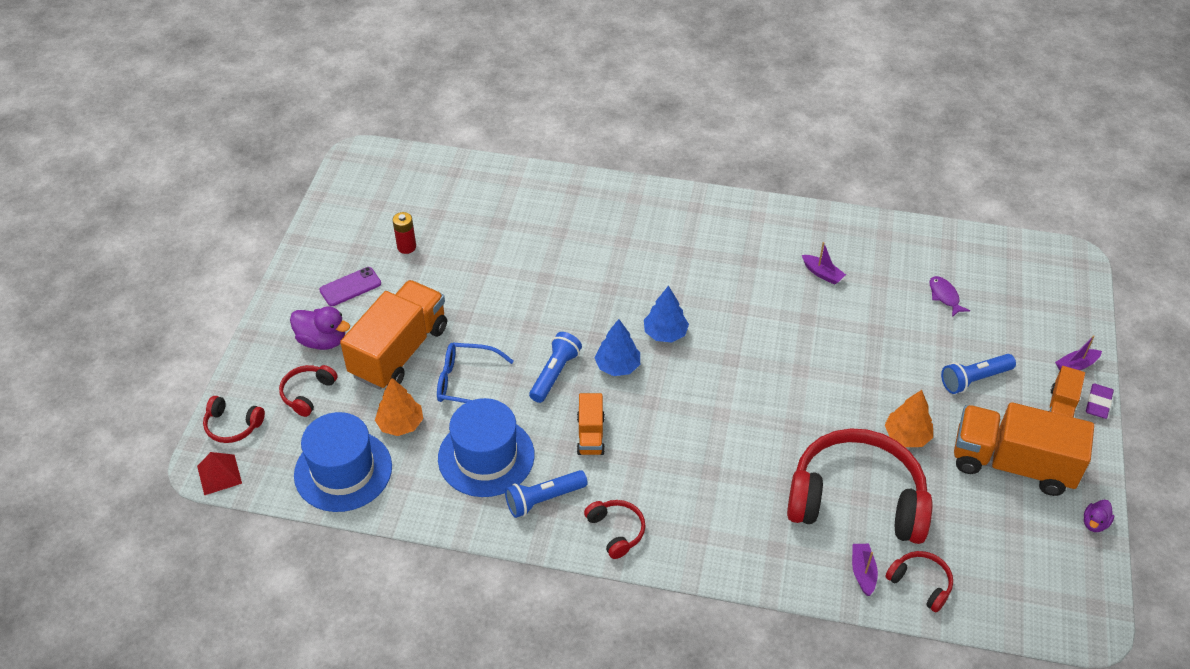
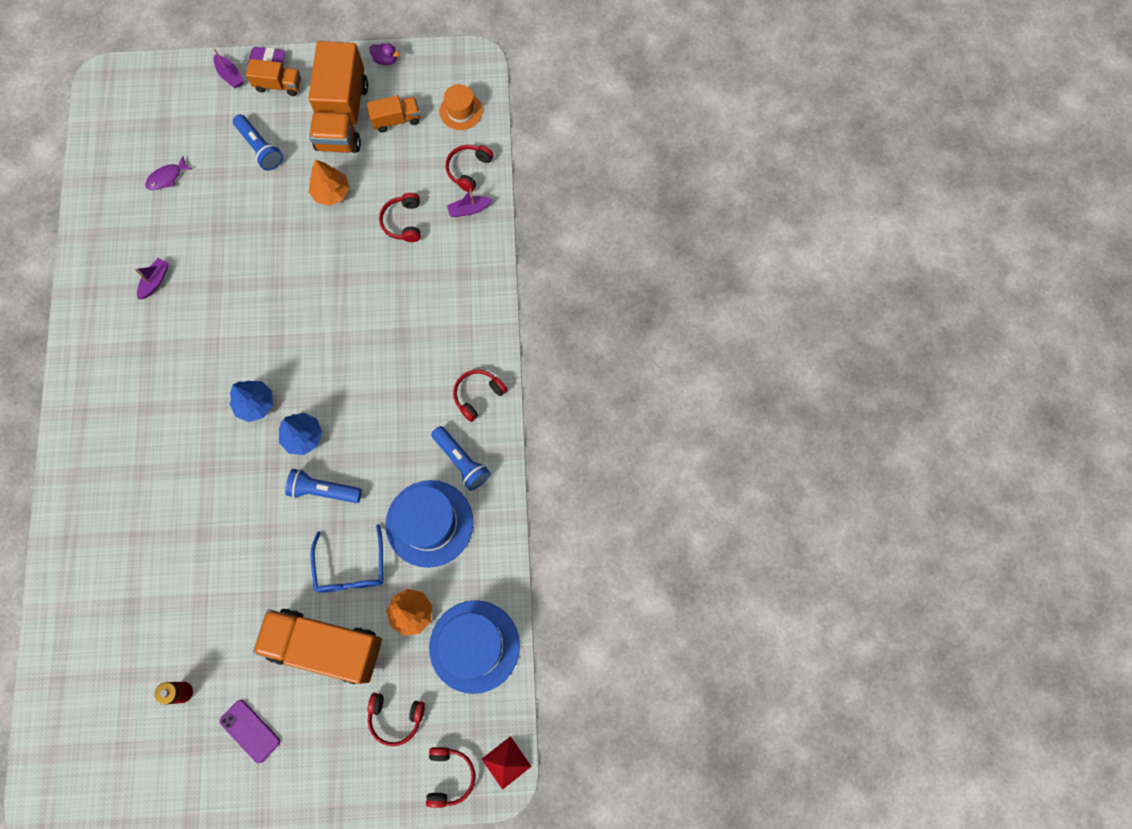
camera: 105 degrees left, 25 degrees up
purple duck [290,306,350,350] -> none
orange truck [577,393,605,455] -> orange truck moved to [367,95,420,132]
red headphones [787,428,933,544] -> red headphones [379,193,421,242], size x0.43
none -> orange hat [440,84,483,130]

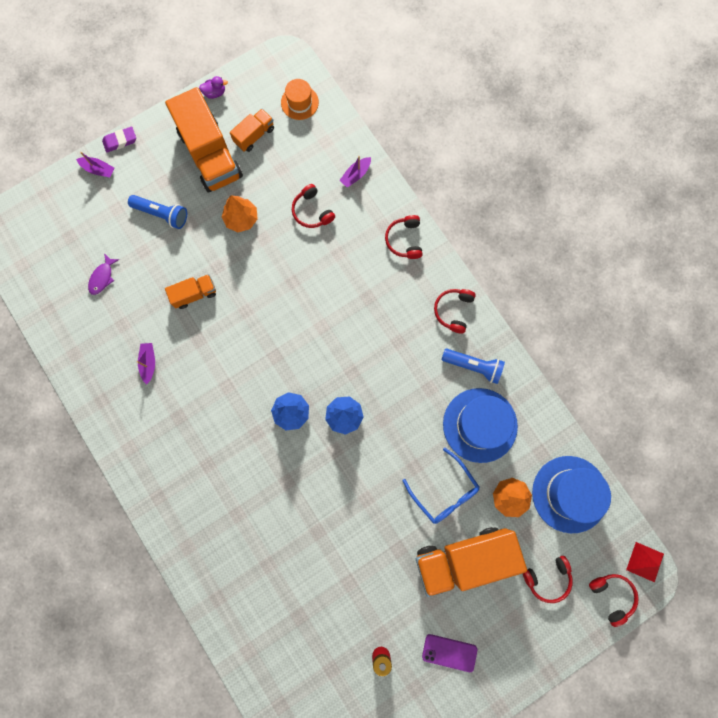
camera: 30 degrees left, 5 degrees up
orange truck [246,59,301,96] -> orange truck moved to [165,274,216,309]
blue flashlight [285,469,362,503] -> none
red headphones [445,145,494,192] -> red headphones moved to [385,215,423,259]

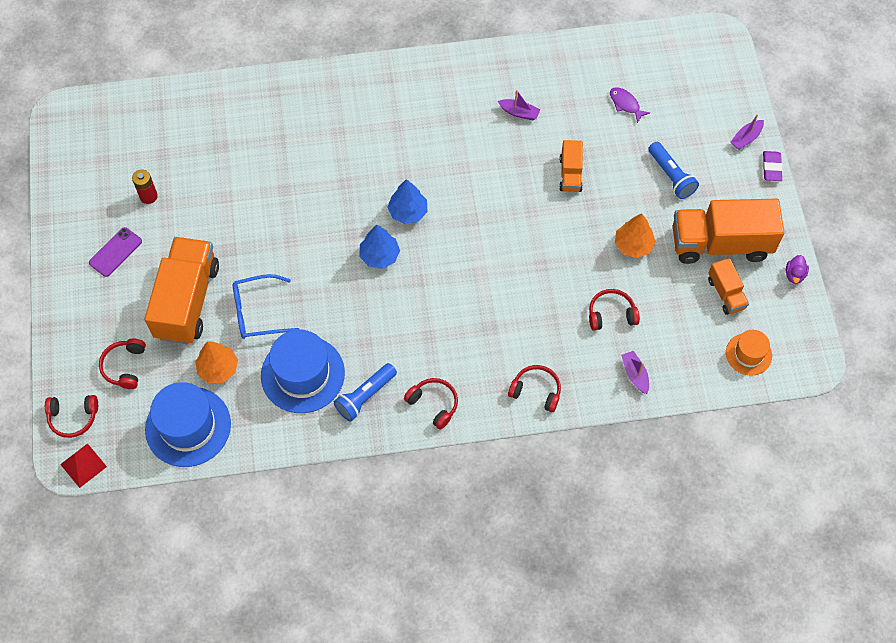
camera: 115 degrees right, 15 degrees down
blue flashlight [128,195,187,229] -> blue flashlight turned 75 degrees counterclockwise [648,142,699,199]

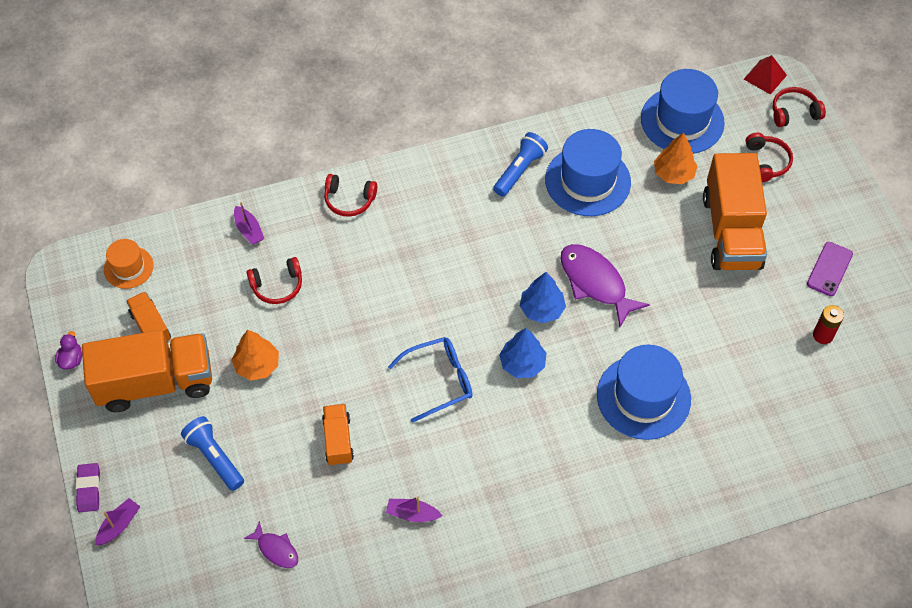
camera: 170 degrees right, 5 degrees down
blue glasses [233,274,300,339] -> blue glasses moved to [388,337,473,423]
red headphones [404,378,458,430] -> none
none -> purple fish [560,244,650,327]
none -> blue hat [597,345,691,440]

